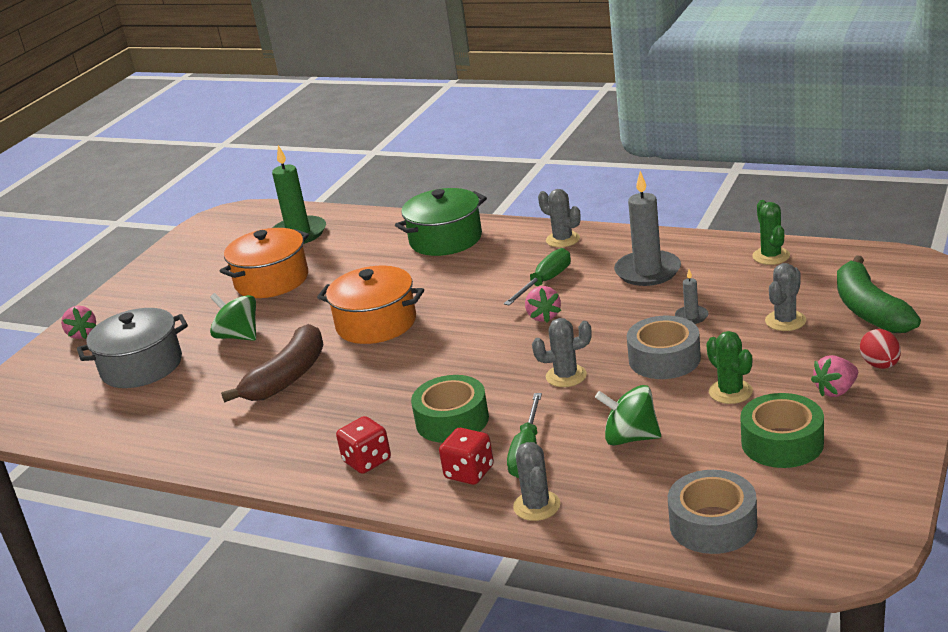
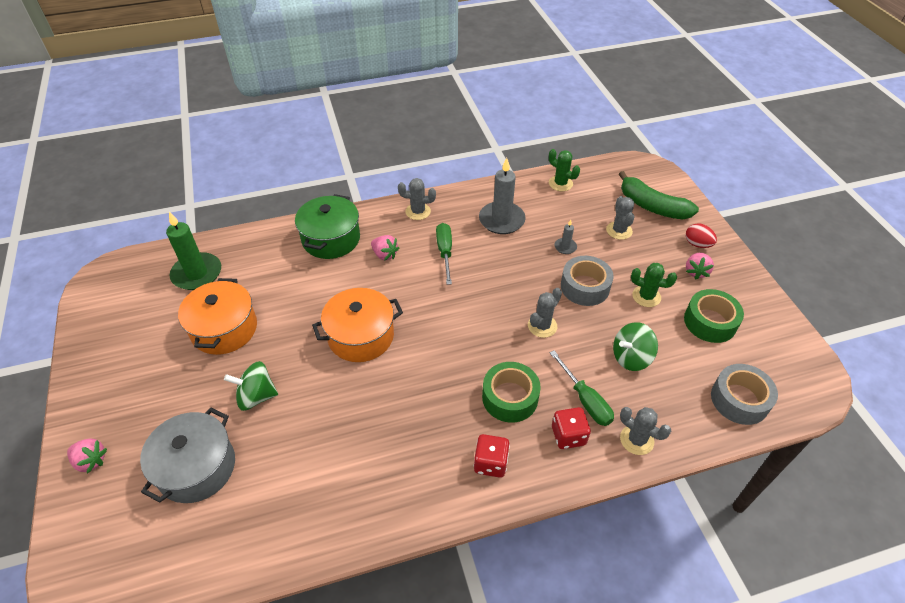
camera: 45 degrees left, 20 degrees up
brown banana [221,324,324,403] -> none
pink strawberry [525,286,561,323] -> pink strawberry moved to [371,235,399,261]

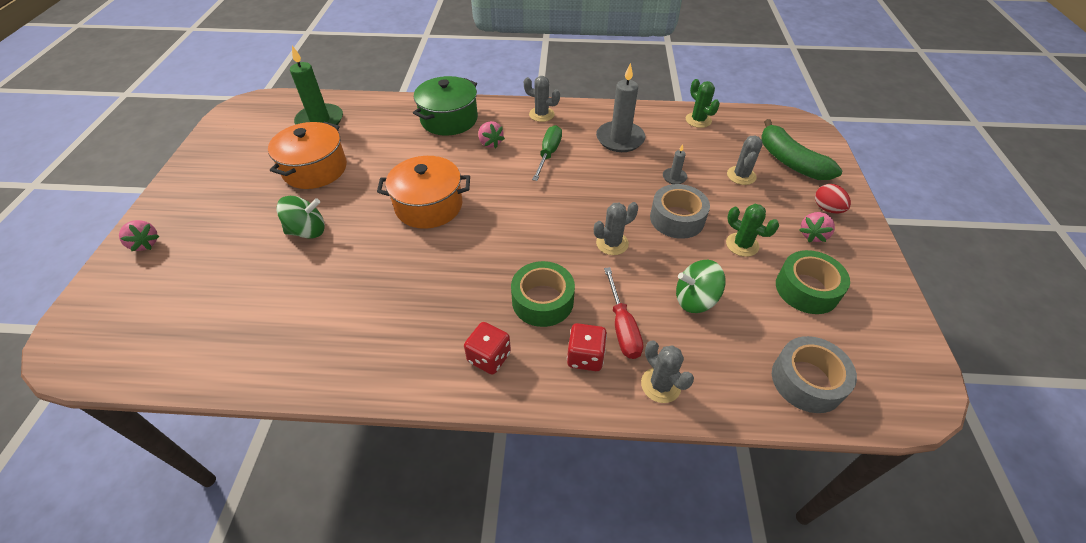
camera: 20 degrees right, 0 degrees up
grey pot [140,408,235,503] -> none
green spinning top [224,361,278,411] -> green spinning top turned 150 degrees clockwise [276,196,325,239]
green screwdriver [550,350,614,426] -> red screwdriver [604,267,643,359]

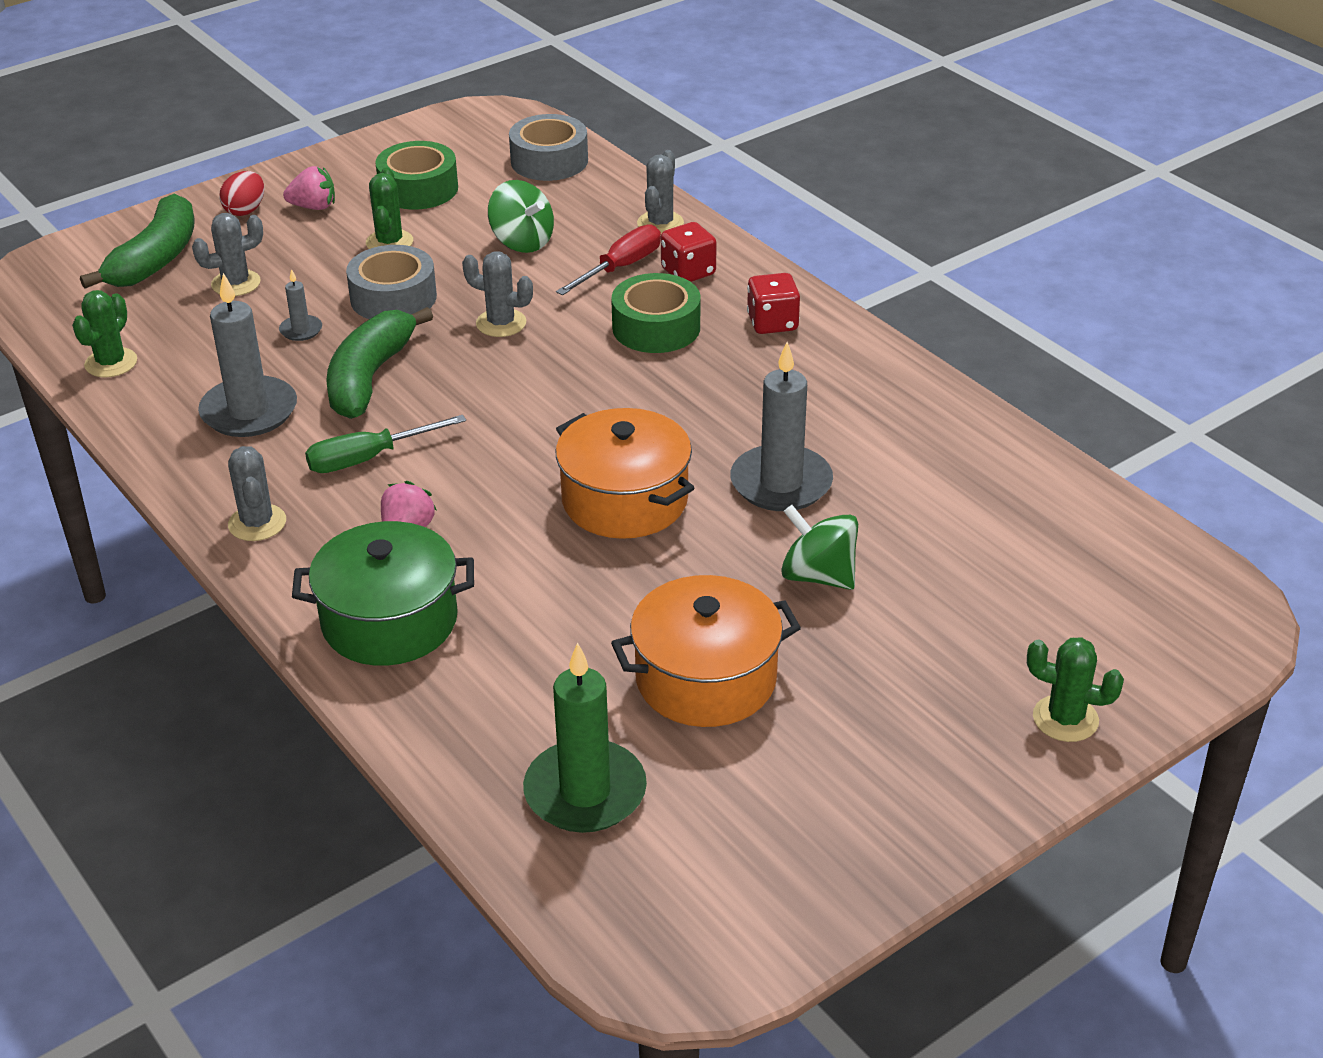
camera: 130 degrees left, 10 degrees down
pink strawberry [119,220,159,251] -> green cactus [1027,637,1124,742]
none -> green banana [326,307,433,419]
none -> grey candle [730,342,833,511]

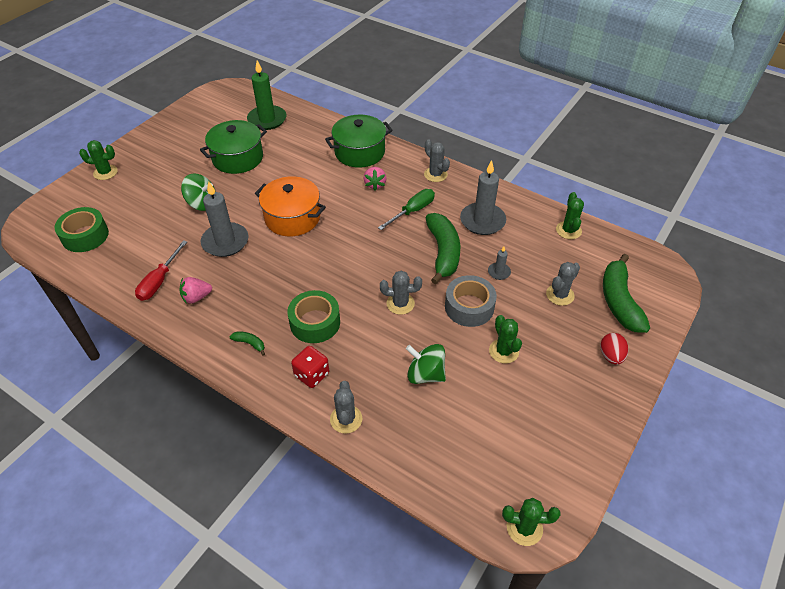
camera: 160 degrees right, 10 degrees up
pink strawberry [283,166,335,210] -> pink strawberry moved to [179,277,212,304]
green tape [375,141,458,210] -> green tape moved to [55,207,109,252]
grey tape [509,114,588,181] -> none
red screwdriver [556,224,661,296] -> red screwdriver moved to [135,240,187,301]
orange pot [611,575,801,727] -> green pot [200,120,267,174]
red dice [747,273,800,334] -> green banana [229,331,265,355]
none -> green cactus [502,498,561,546]

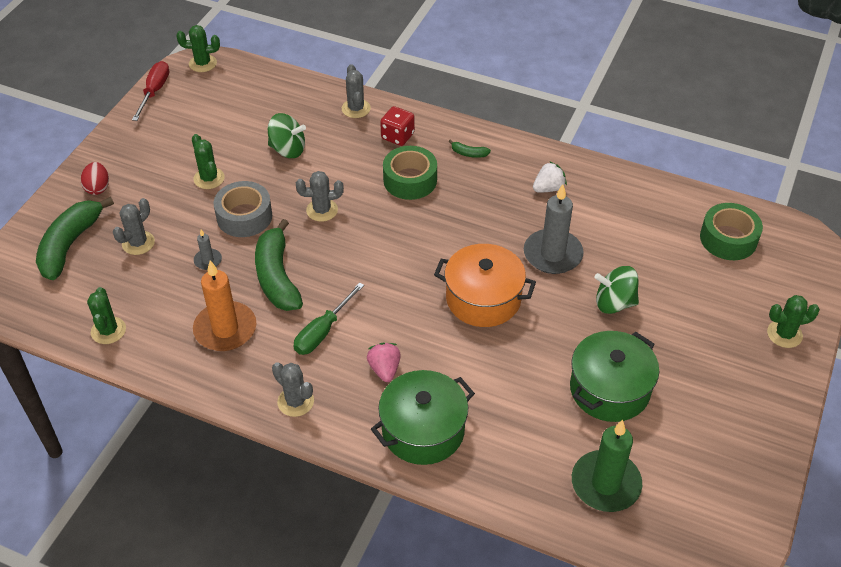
camera: 170 degrees right, 0 degrees up
red screwdriver [135,240,187,301] -> red screwdriver moved to [132,61,169,121]
pink strawberry [179,277,212,304] -> white strawberry [533,161,567,192]
grey candle [460,160,506,235] -> orange candle [193,260,256,351]
green banana [603,254,650,333] -> green banana turned 150 degrees counterclockwise [36,197,114,280]

